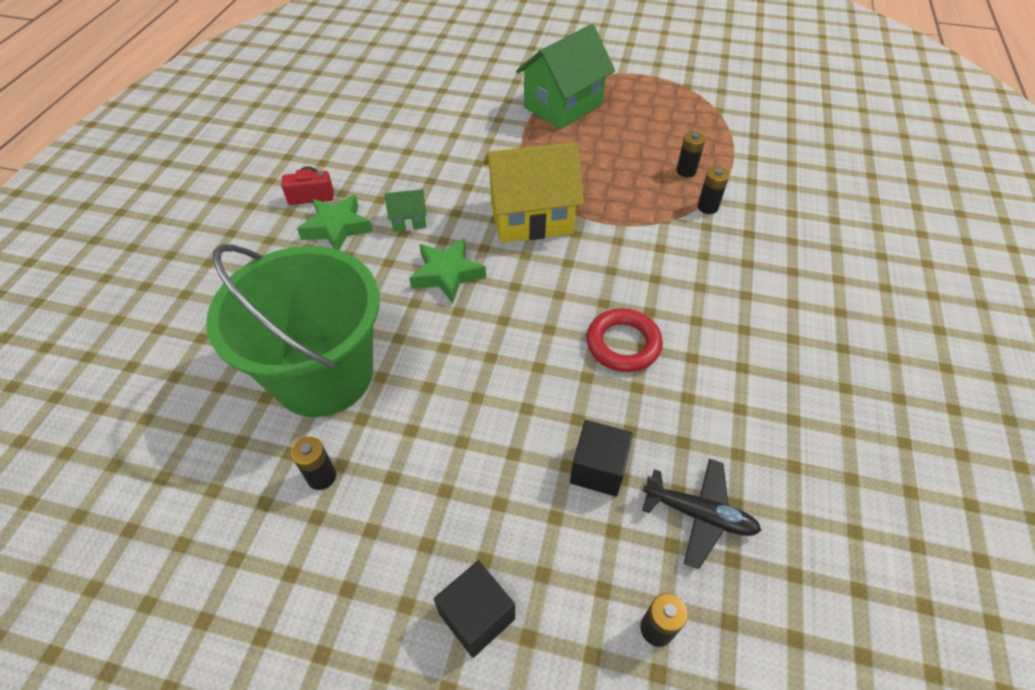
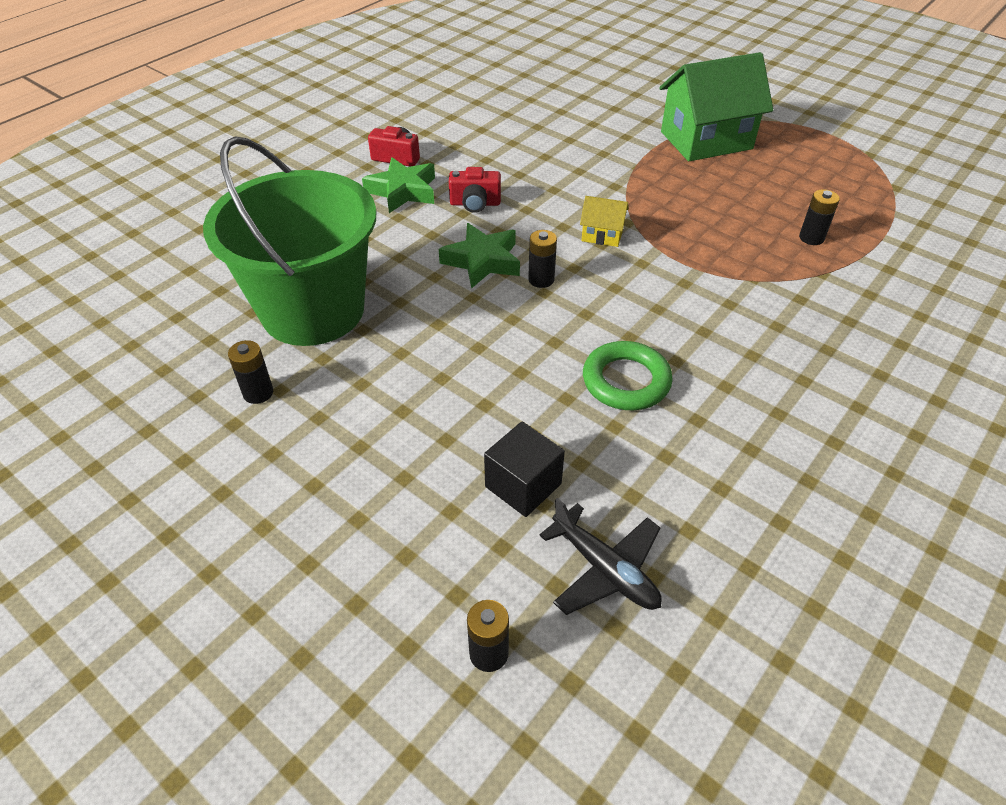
camera: 25 degrees right, 5 degrees down
green house [385,189,427,232] -> red camera [449,167,501,213]
black cube [434,561,515,658] -> none
yellow house [483,142,584,243] -> yellow house [580,196,629,247], size x0.44
red ring [586,308,663,372] -> green ring [583,341,673,410]
black battery [697,167,729,214] -> black battery moved to [528,230,557,288]

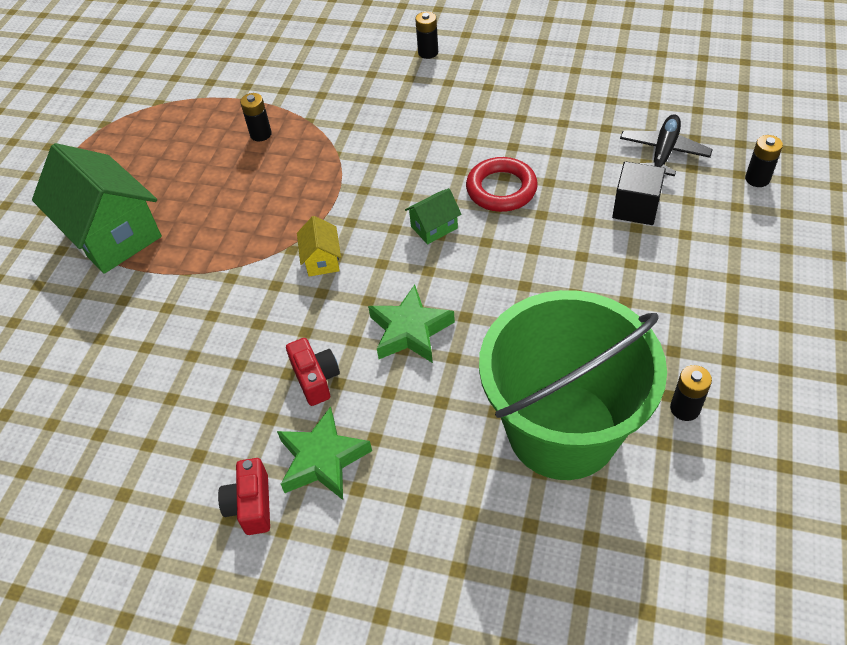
camera: 110 degrees left, 5 degrees up
black battery [528,230,557,288] -> black battery moved to [415,12,438,59]
green ring [583,341,673,410] -> red ring [466,157,538,212]
none -> green house [405,188,462,244]

